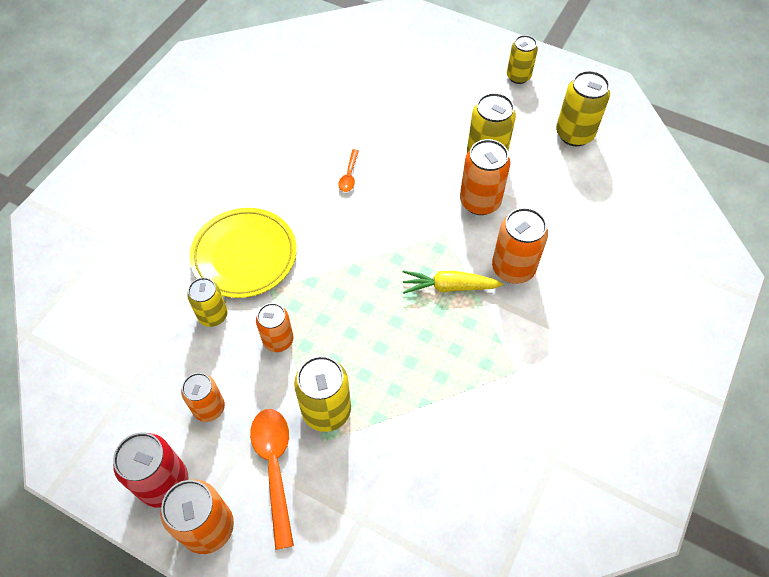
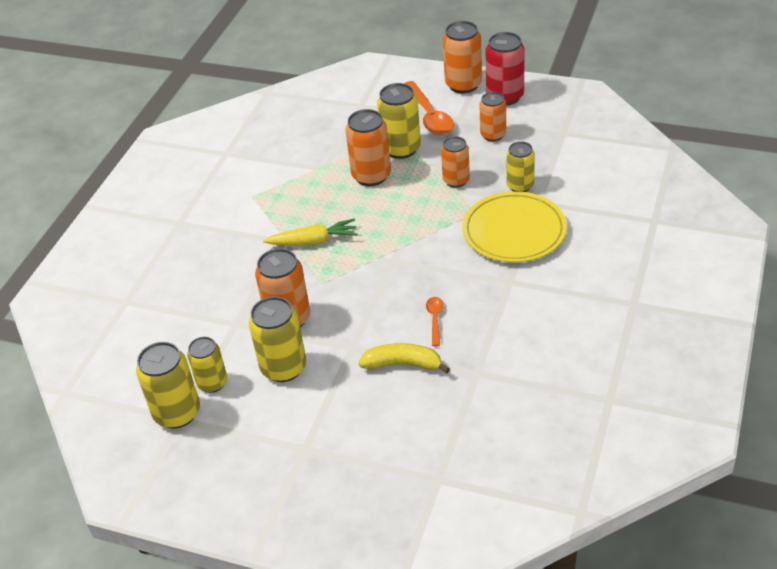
camera: 175 degrees right, 15 degrees down
orange can [492,208,548,284] -> orange can moved to [345,109,391,186]
yellow can [507,35,538,84] -> yellow can moved to [187,337,227,393]
none -> yellow banana [359,343,450,373]

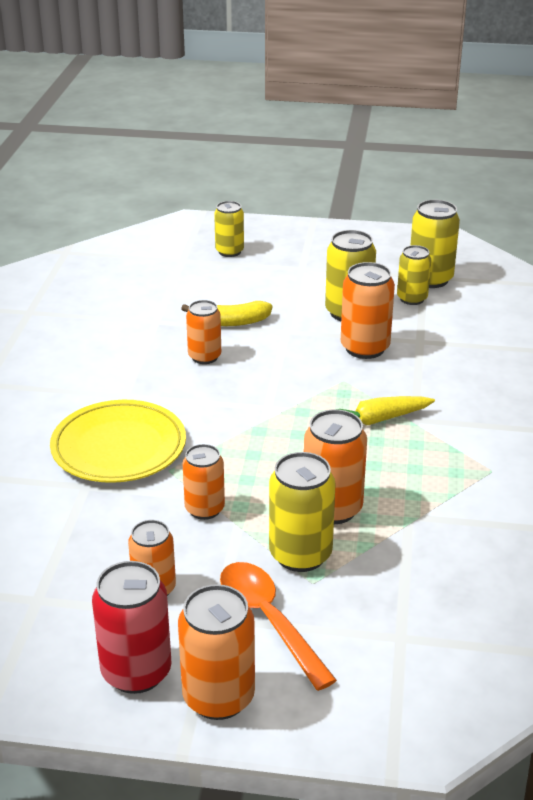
camera: 165 degrees right, 10 degrees down
orange spoon [426,297,444,346] -> orange can [186,300,221,364]
yellow can [506,141,535,192] -> yellow can moved to [214,201,244,257]

